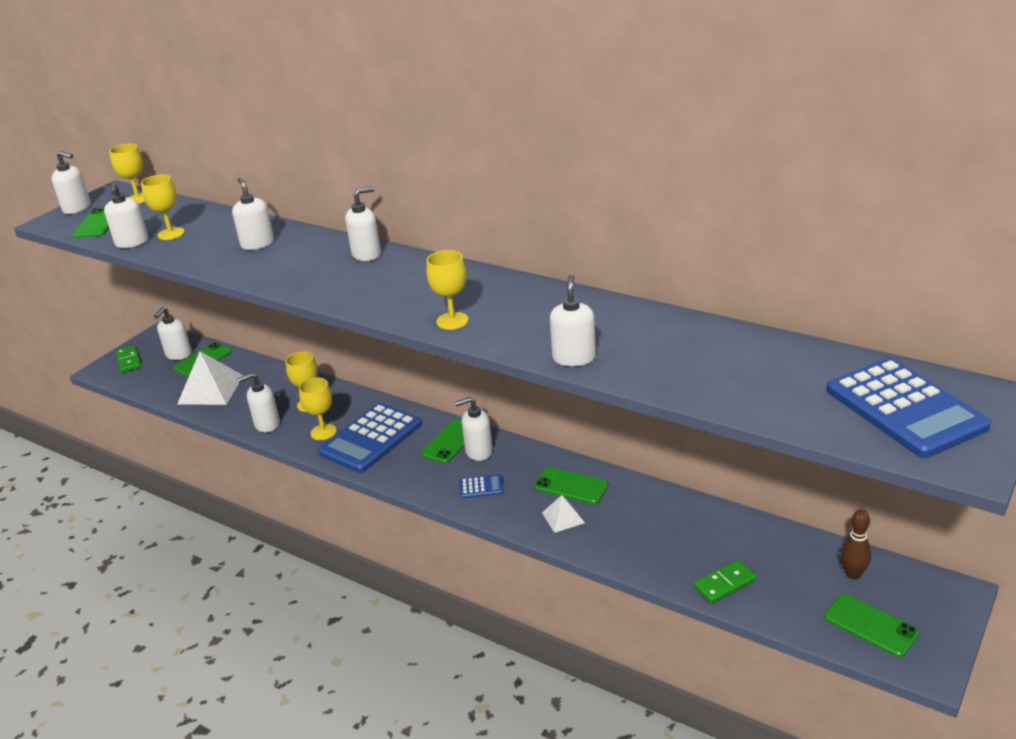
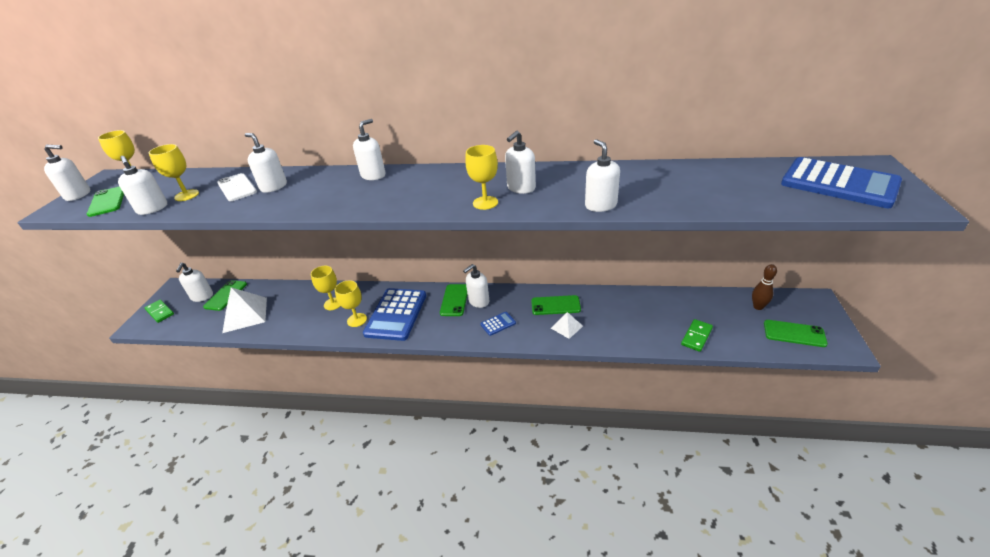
camera: 25 degrees left, 5 degrees up
white soap dispenser [238,372,280,432] -> white soap dispenser moved to [505,131,536,194]
none -> white phone [217,173,257,201]

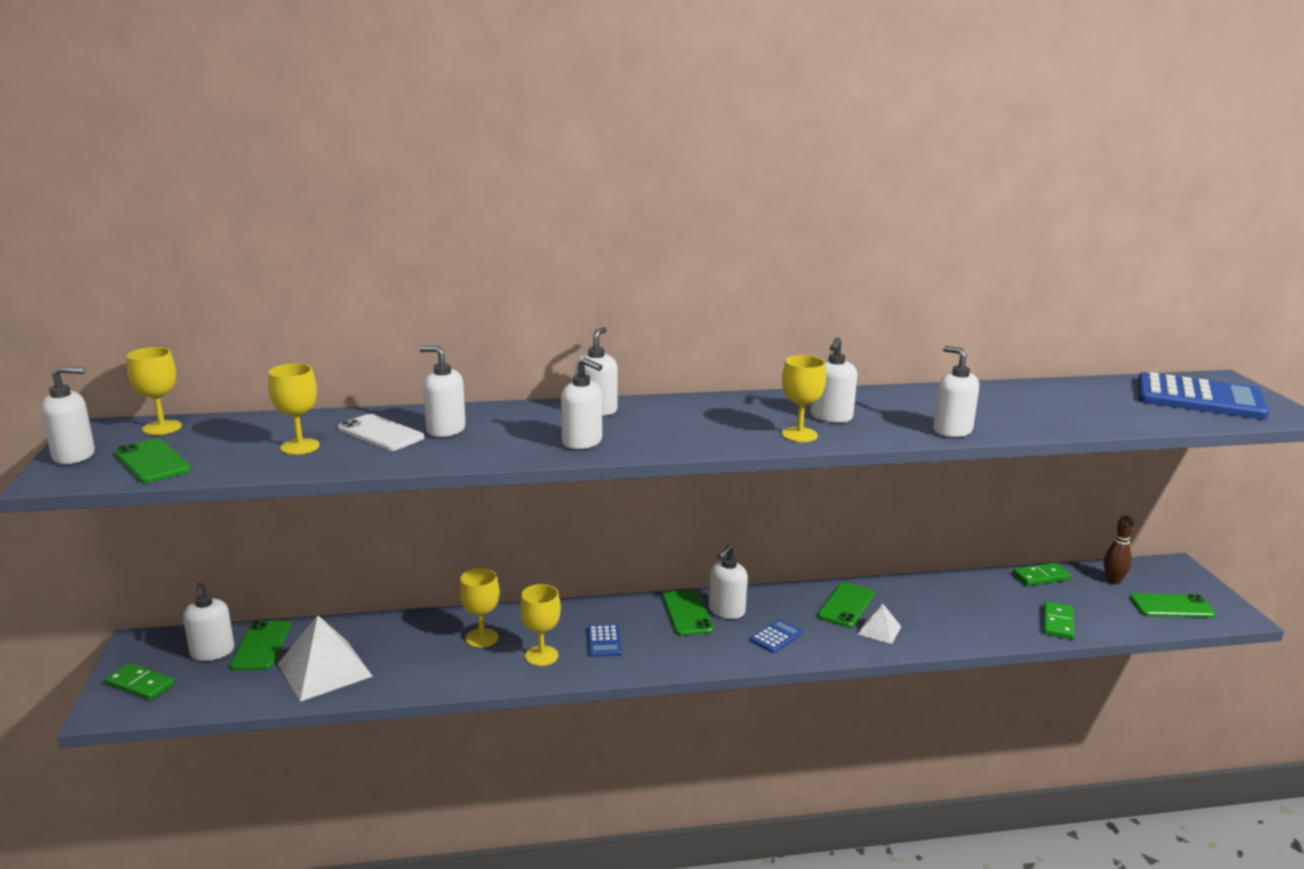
camera: 20 degrees left, 15 degrees down
white soap dispenser [118,156,167,215] -> white soap dispenser moved to [561,357,602,449]
blue calculator [363,288,426,341] -> blue calculator [587,625,622,657], size x0.43
green phone [531,295,581,315] -> green phone turned 45 degrees counterclockwise [817,582,875,627]
none -> green domino [1013,563,1071,586]

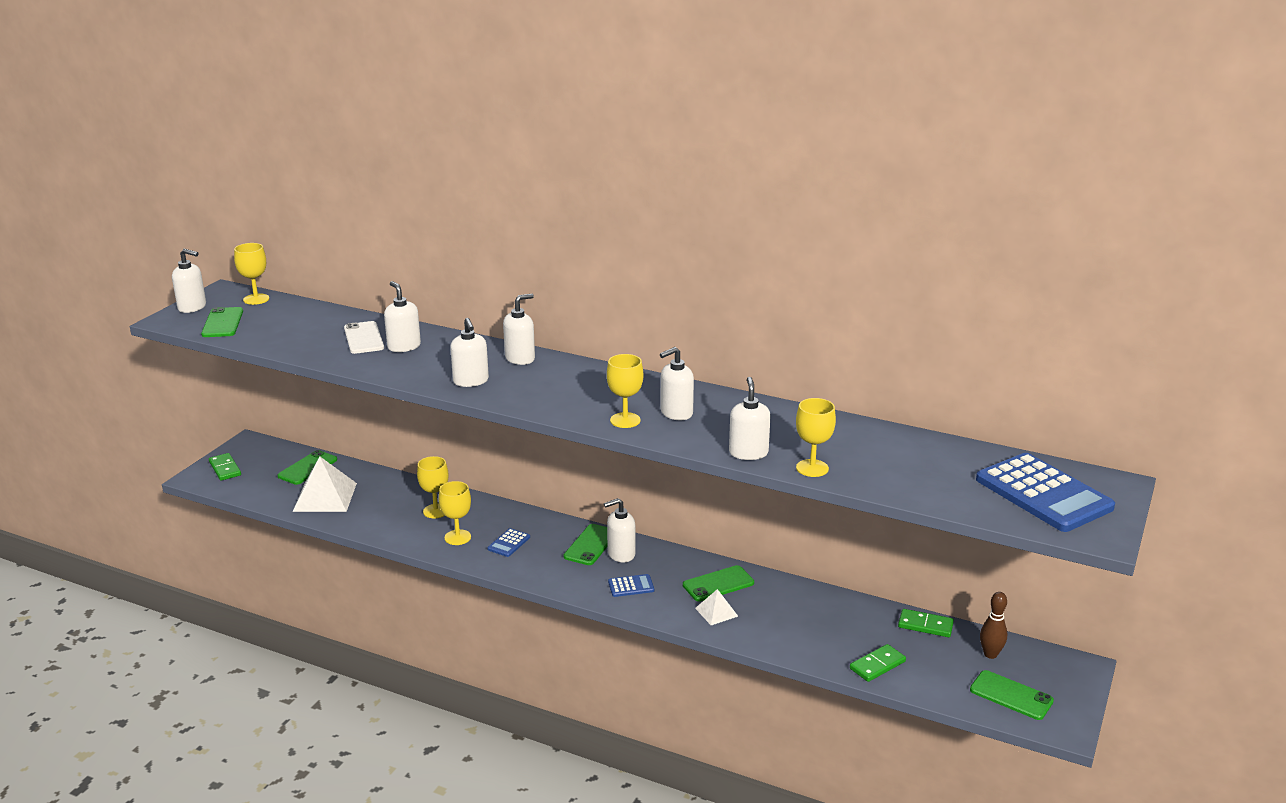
camera: 35 degrees right, 5 degrees up
white soap dispenser [183,583,235,661] -> none
yellow goblet [268,363,320,455] -> yellow goblet moved to [796,398,836,477]

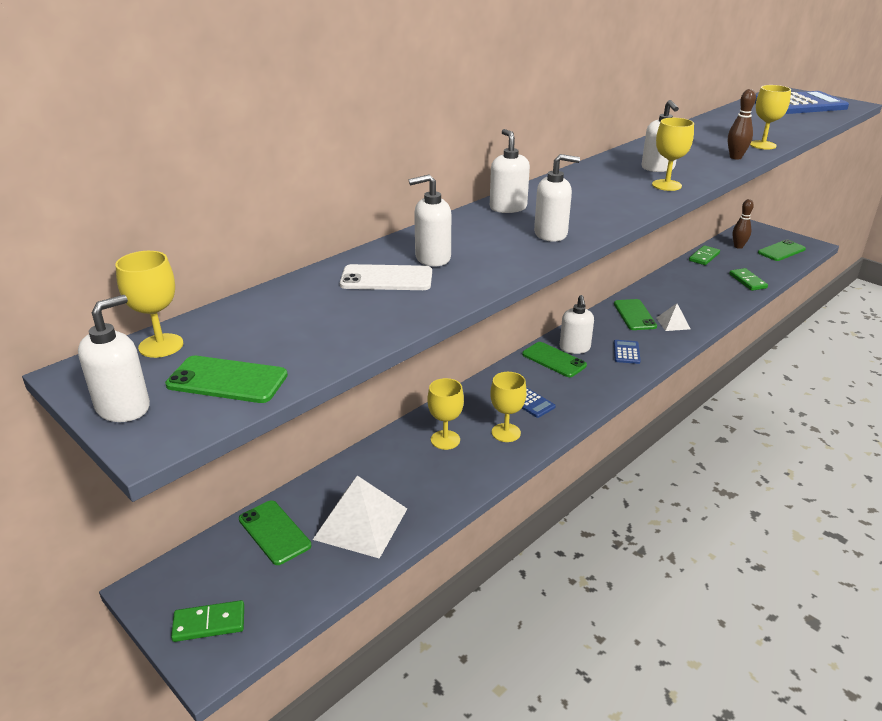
camera: 70 degrees left, 5 degrees up
white soap dispenser [729,377,771,460] -> brown bowling pin [728,89,756,159]

